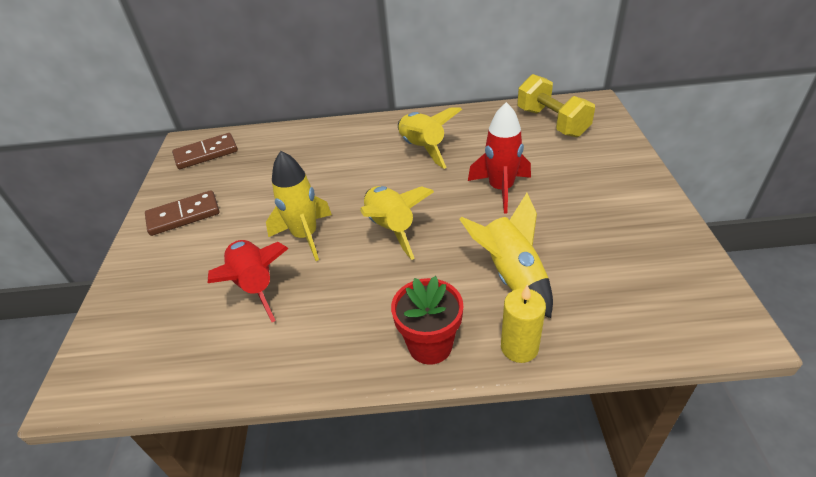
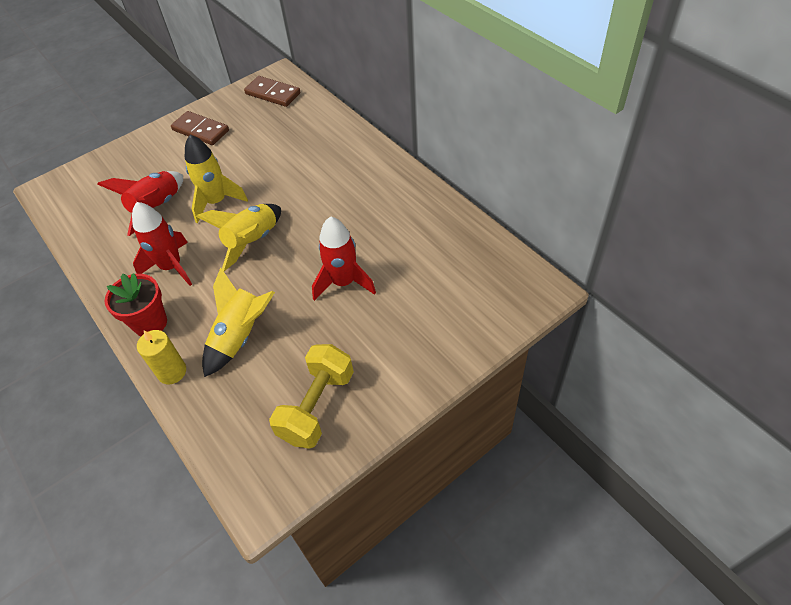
camera: 55 degrees right, 10 degrees up
yellow rocket [398,107,462,169] -> none
yellow dumbbell [517,74,595,137] -> yellow dumbbell moved to [269,344,354,449]
none -> red rocket [132,202,192,286]

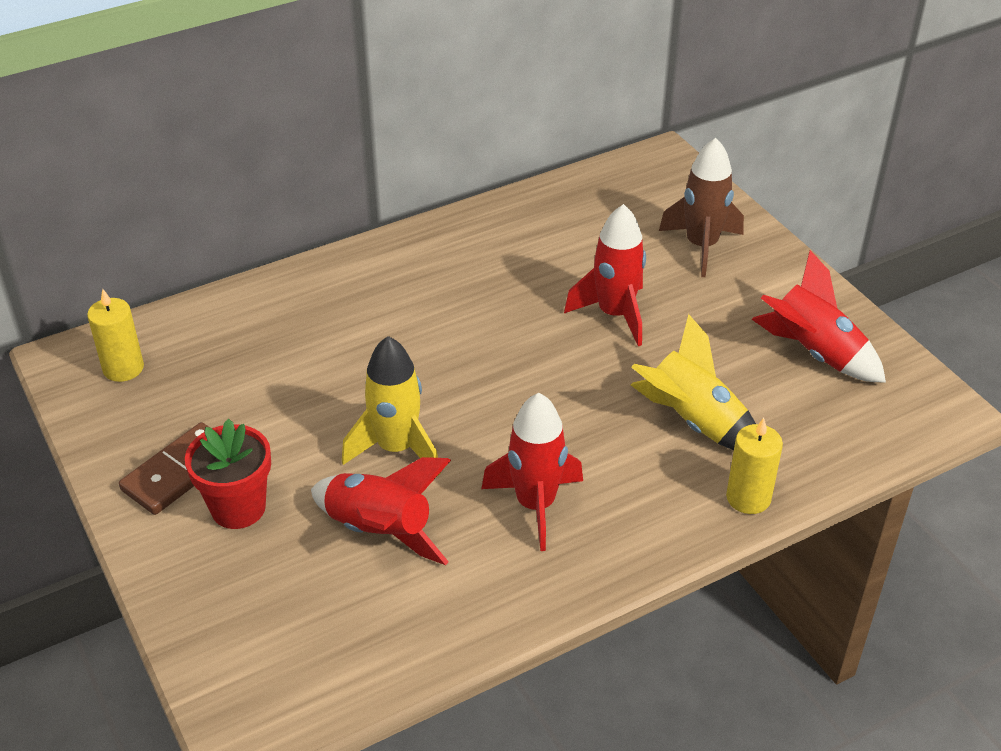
camera: 85 degrees left, 10 degrees down
red flower pot [105,273,167,336] -> red flower pot moved to [185,419,271,529]
yellow rocket [196,204,281,271] -> none
brown domino [244,76,300,107] -> yellow candle [87,289,144,382]
yellow dumbbell [269,344,354,449] -> red rocket [752,250,886,383]
none -> brown rocket [659,138,744,277]

